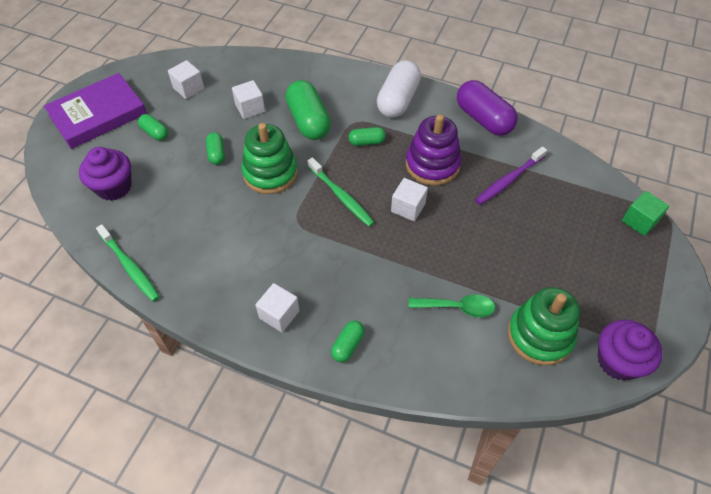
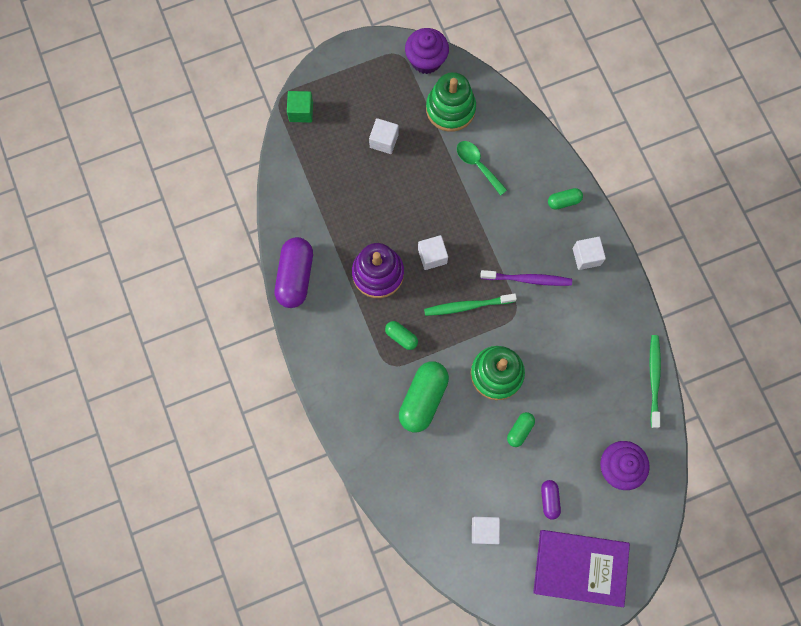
camera: 135 degrees left, 20 degrees up
green capsule [138,114,168,141] -> purple capsule [541,480,561,520]
white cube [232,80,265,119] -> white cube moved to [369,118,399,154]
green toothbrush [308,157,375,227] -> green toothbrush turned 105 degrees counterclockwise [424,294,517,316]
white capsule [377,60,421,118] -> none
purple toothbrush [475,146,547,205] -> purple toothbrush moved to [480,270,572,286]

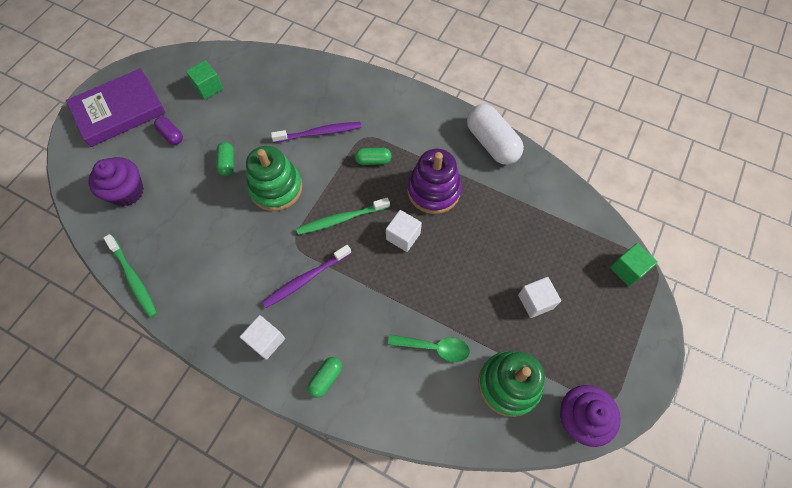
camera: 140 degrees right, 10 degrees down
purple capsule [275,237,313,308] -> white capsule [467,104,524,165]
green capsule [399,361,449,433] -> purple toothbrush [271,122,361,143]
green toothbrush [424,294,517,316] -> green toothbrush turned 150 degrees counterclockwise [296,197,390,235]
white cube [472,517,500,544] -> green cube [186,60,223,100]

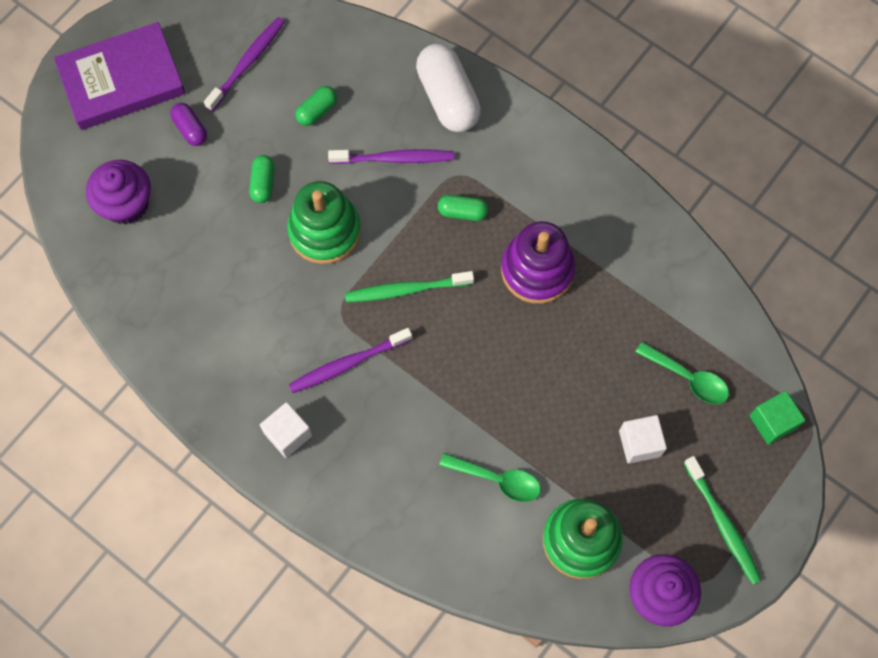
camera: 10 degrees right, 5 degrees up
green toothbrush [104,234,157,318] -> green toothbrush moved to [684,456,762,585]
green cube [186,60,223,100] -> purple toothbrush [204,17,285,111]
green capsule [307,357,342,398] -> green capsule moved to [295,86,337,126]
white cube [386,210,422,252] -> none
white capsule [467,104,524,165] -> white capsule moved to [416,43,481,132]
none -> green spoon [636,342,729,404]

